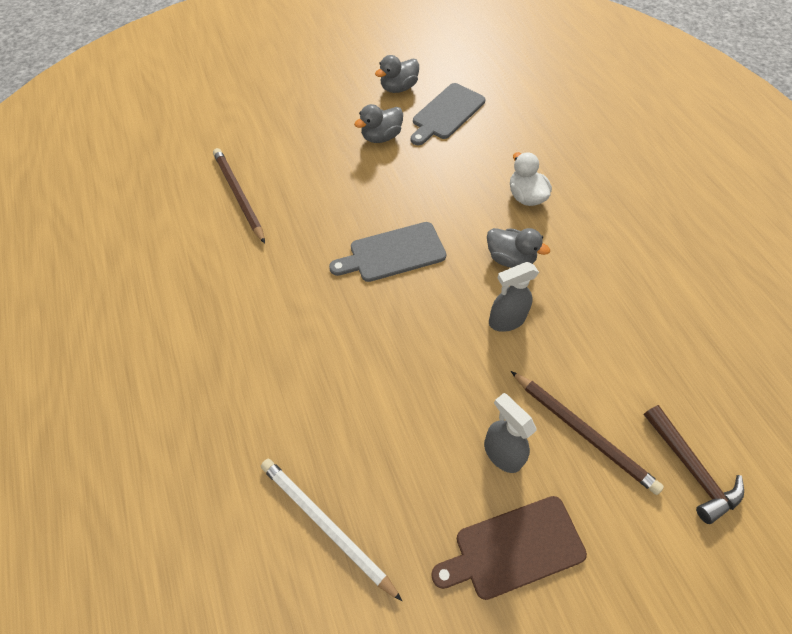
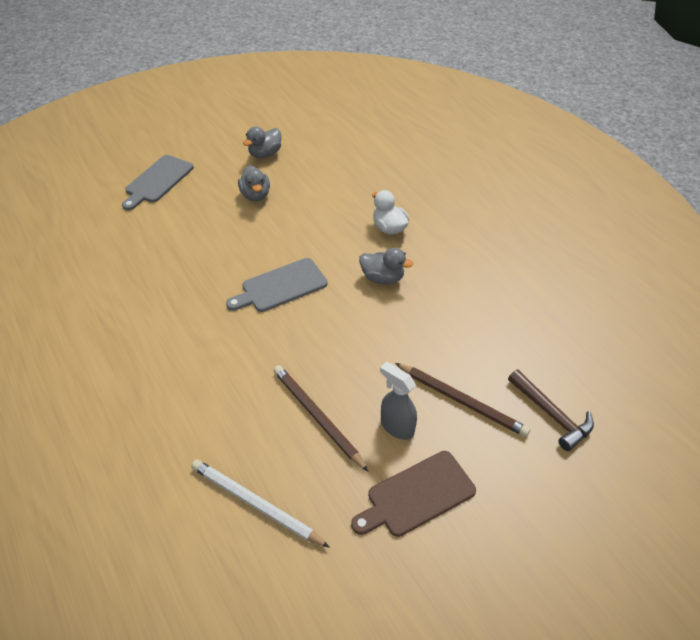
camera: 10 degrees left, 10 degrees down
brown pencil [213,148,265,244] -> brown pencil moved to [273,365,369,472]
grey duck [354,104,403,143] -> grey duck turned 60 degrees counterclockwise [238,165,270,202]
grey cutting board [411,83,486,145] -> grey cutting board moved to [122,155,194,211]
grey spray bottle [489,262,539,332] -> none

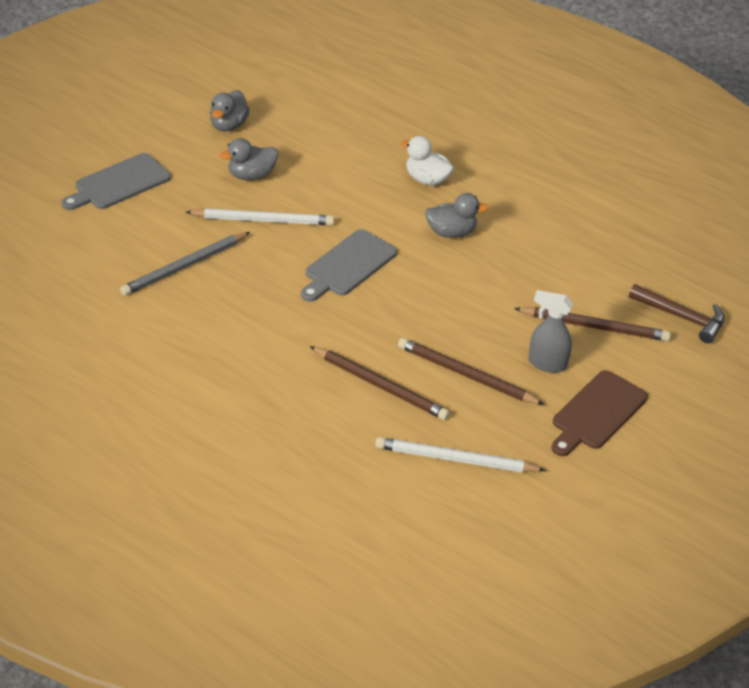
camera: 25 degrees left, 5 degrees down
grey cutting board [122,155,194,211] -> grey cutting board turned 45 degrees clockwise [61,153,171,210]
grey duck [238,165,270,202] -> grey duck turned 105 degrees clockwise [220,138,278,180]
none -> grey pencil [120,232,250,296]
none -> white pencil [185,208,334,225]
none -> brown pencil [310,346,450,420]

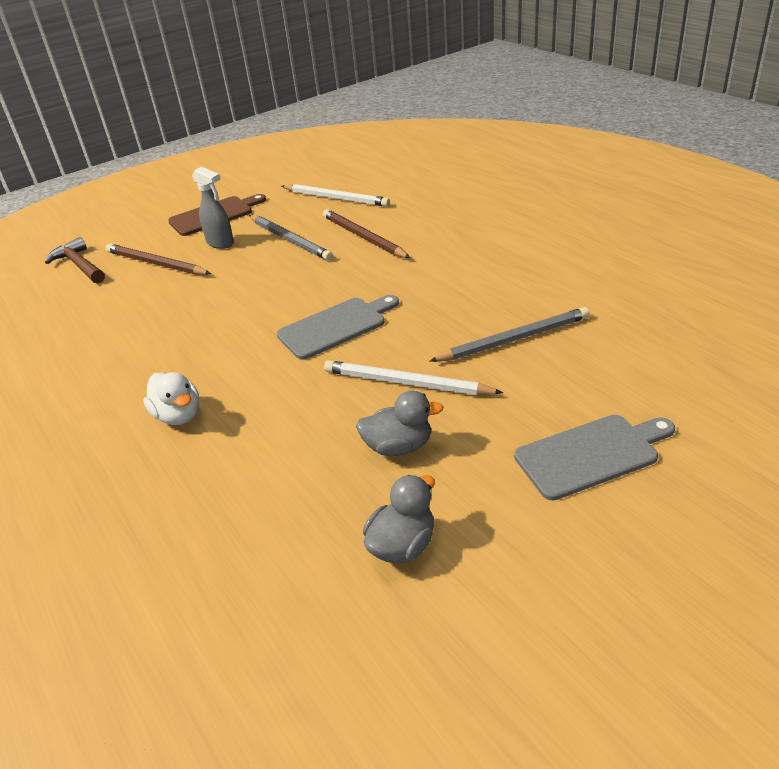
camera: 155 degrees left, 5 degrees down
brown pencil [398,338,544,405] -> grey pencil [249,215,333,261]
grey duck [425,193,489,238] -> none

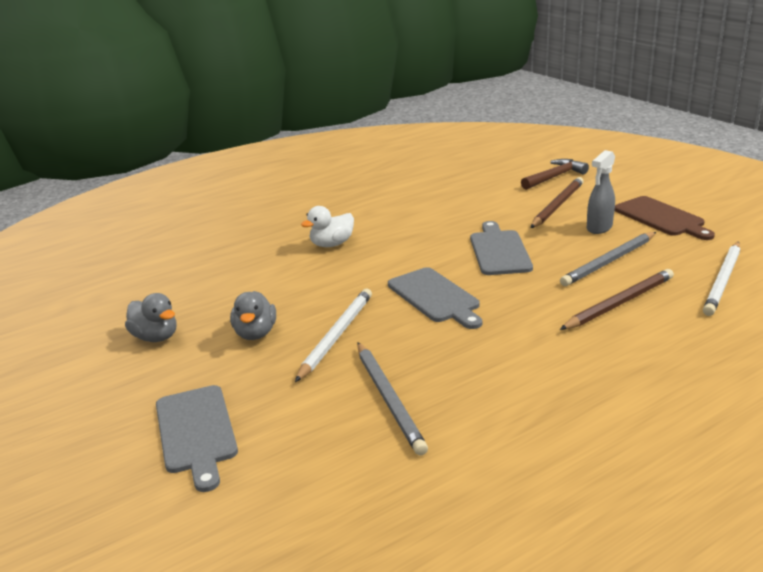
camera: 90 degrees right, 10 degrees down
none -> grey cutting board [470,221,533,275]

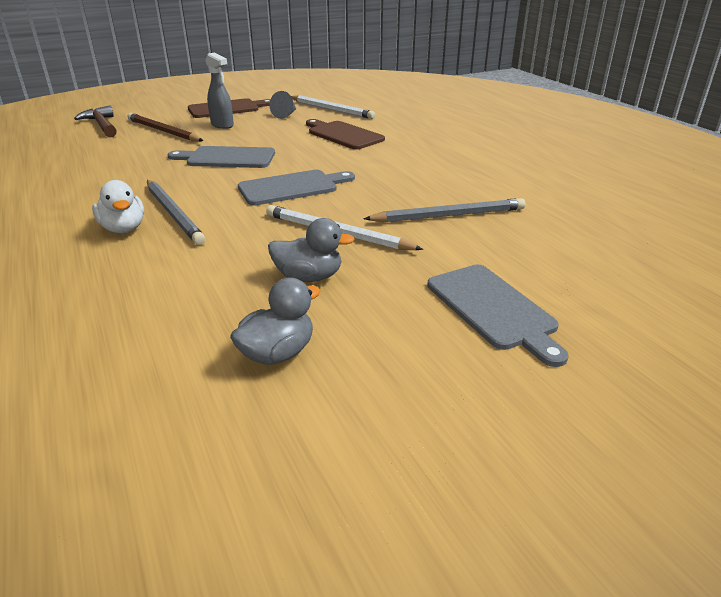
camera: 85 degrees left, 5 degrees up
grey cutting board [156,385,238,492] -> grey cutting board turned 75 degrees clockwise [427,265,569,367]
grey pencil [560,232,656,286] -> grey pencil moved to [147,180,205,245]
brown pencil [560,269,674,330] -> brown cutting board [306,119,385,150]
none -> grey cone [269,91,296,119]

